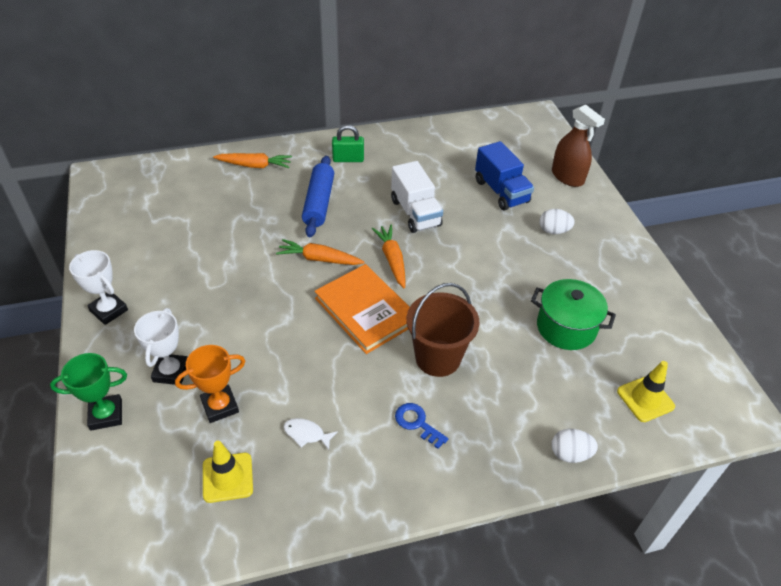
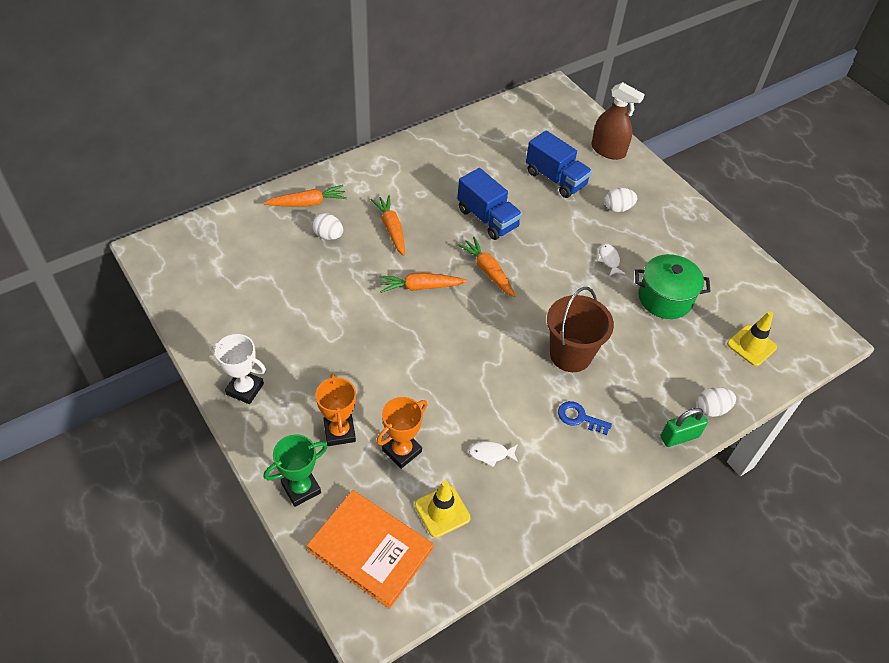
camera: 20 degrees left, 5 degrees up
white trophy [134,308,188,385] -> orange trophy [316,373,356,446]
blue rolling pin [302,156,334,237] -> orange carrot [371,195,405,256]
orange book [314,264,410,354] -> orange book moved to [307,490,434,609]
green padlock [332,125,364,162] -> green padlock moved to [660,408,708,447]
white truck [391,161,443,233] -> blue truck [457,168,522,240]
none -> white egg [312,213,343,240]
none -> white fish [598,244,625,276]

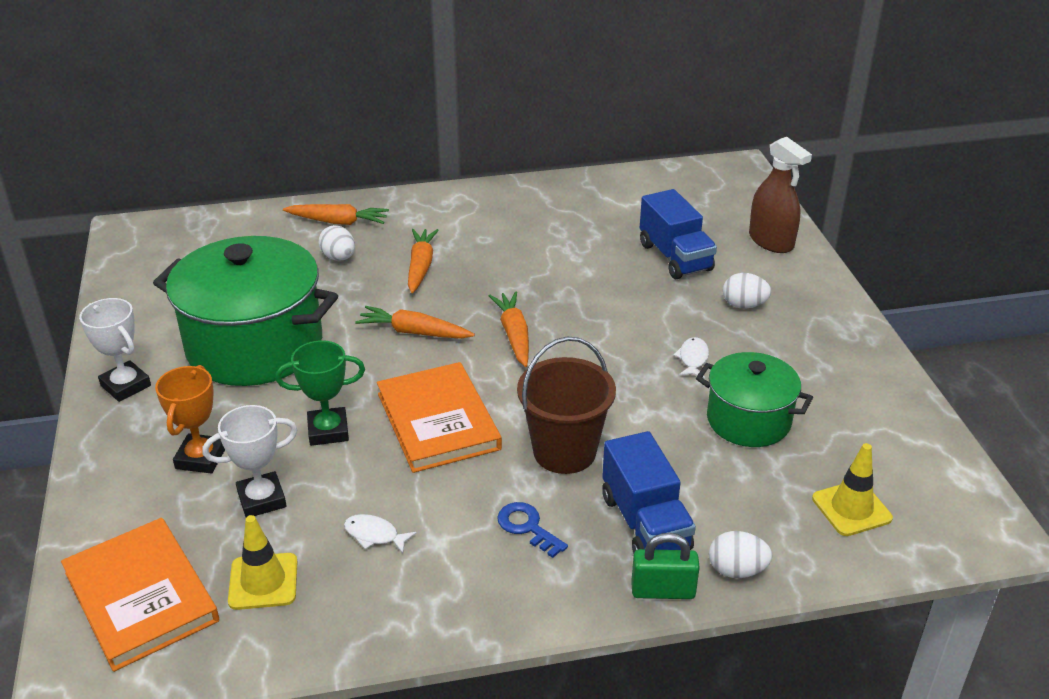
camera: 25 degrees right, 15 degrees down
green trophy [264,434,328,507] -> green trophy moved to [276,340,365,446]
orange trophy [376,397,427,469] -> white trophy [203,405,297,517]
blue truck [457,168,522,240] -> blue truck moved to [602,431,696,553]
none -> green pot [153,236,338,386]
none -> orange book [377,362,502,473]

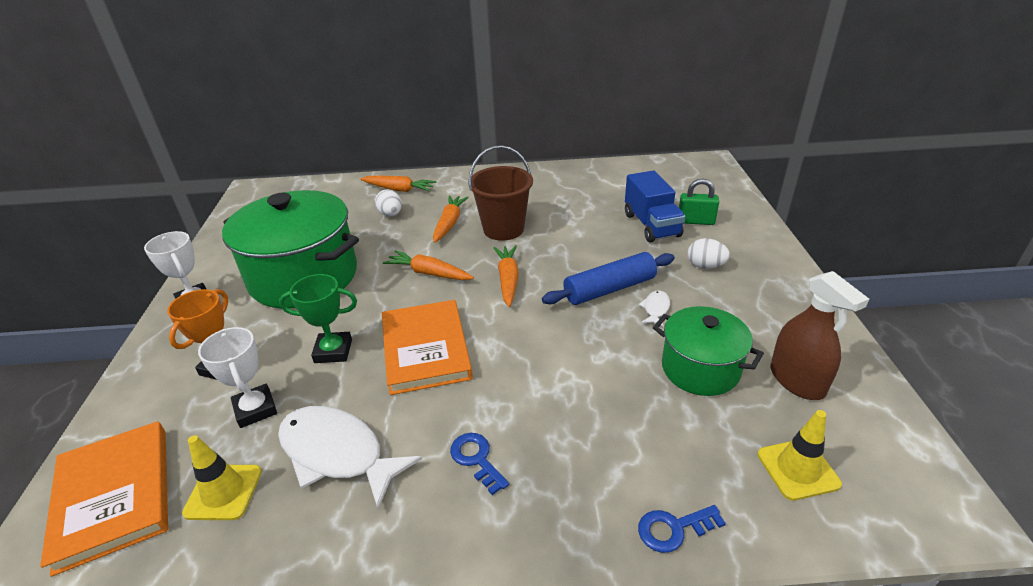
camera: 10 degrees right, 0 degrees up
white trophy [203,405,297,517] -> white trophy turned 75 degrees clockwise [198,327,277,428]
white fish [344,514,417,554] -> white fish [278,406,422,509], size x2.30
brown bucket [517,337,616,474] -> brown bucket moved to [468,145,533,241]
blue truck [602,431,696,553] -> none
green padlock [631,533,700,599] -> green padlock moved to [679,179,719,225]
white egg [709,531,773,578] -> blue key [638,505,726,553]
brown spray bottle [749,137,812,253] -> brown spray bottle moved to [771,271,869,400]
none -> blue rolling pin [542,252,675,305]

